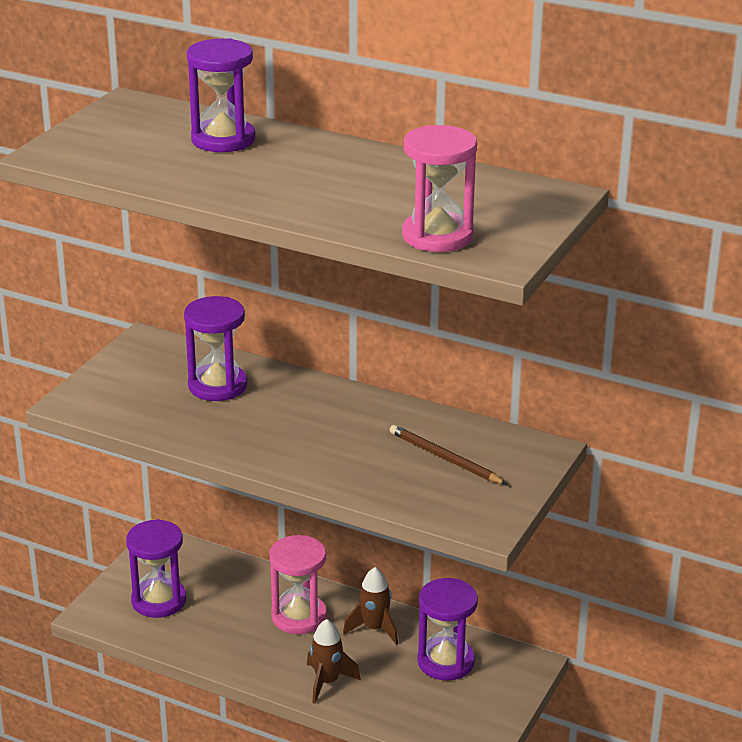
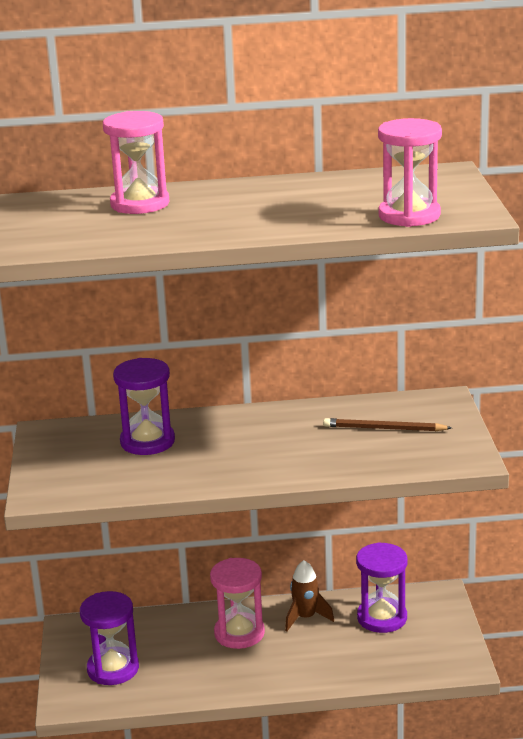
camera: 30 degrees left, 5 degrees down
purple hourglass [187,38,255,152] -> pink hourglass [102,111,169,214]
brown rocket [307,619,361,704] -> none

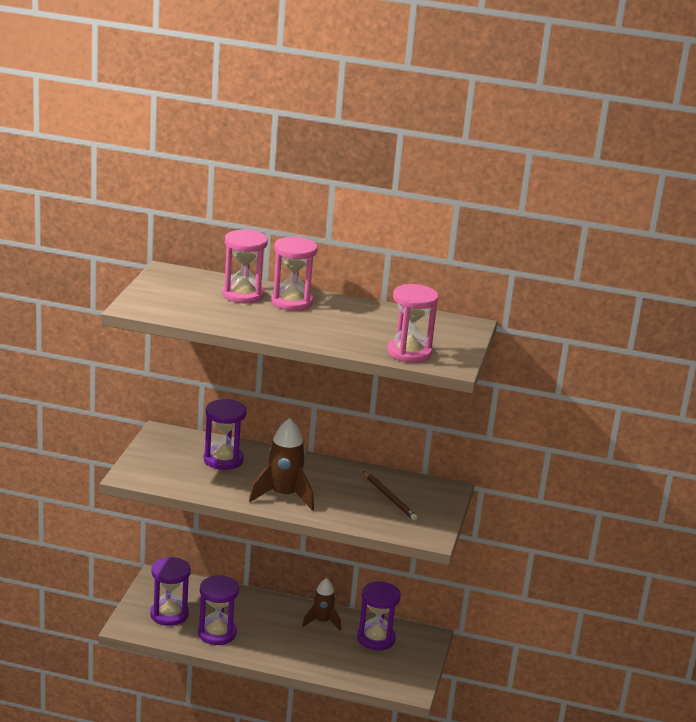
camera: 15 degrees right, 0 degrees up
pink hourglass [210,558,265,649] -> pink hourglass moved to [271,237,318,311]
brown pencil [323,418,452,432] -> brown pencil turned 150 degrees counterclockwise [363,471,418,520]
none -> purple hourglass [198,575,239,645]
none -> brown rocket [249,418,314,510]

